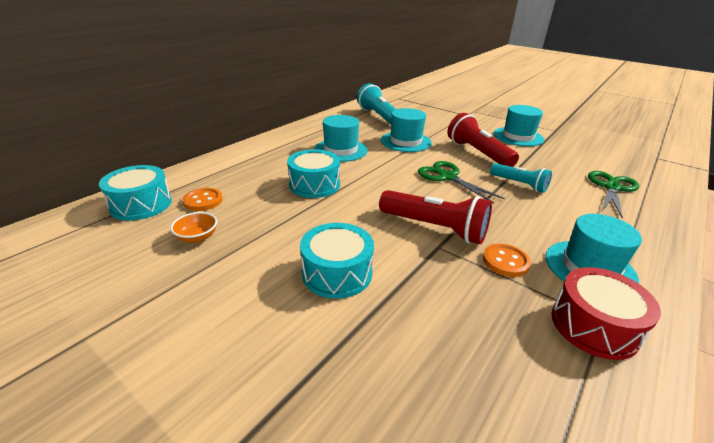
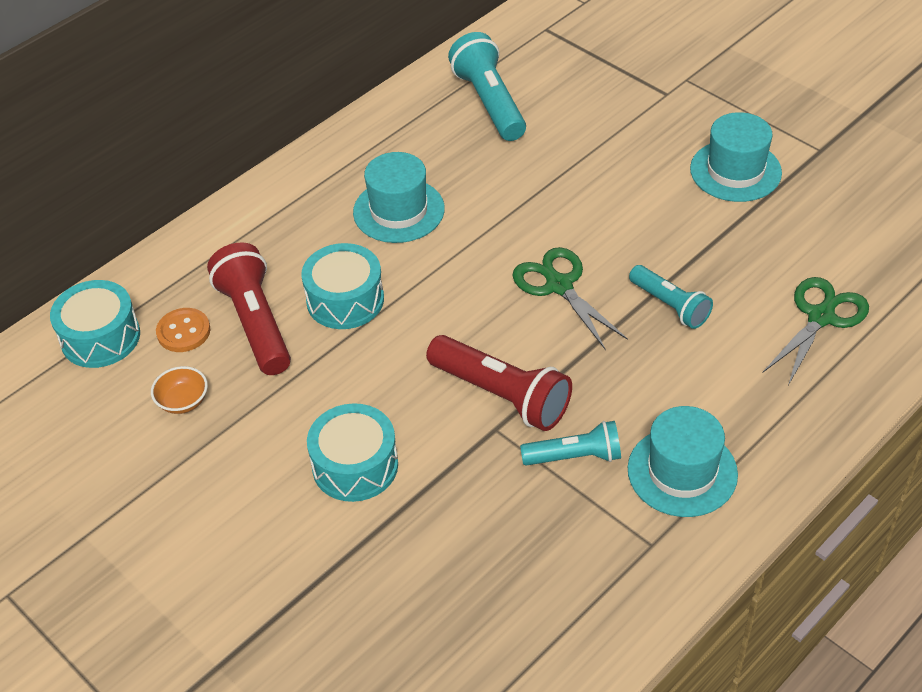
camera: 10 degrees right, 15 degrees up
turquoise hat [381,108,432,152] -> none
red flashlight [447,113,519,167] -> red flashlight moved to [207,242,291,375]
orange button [483,244,531,277] -> turquoise flashlight [520,421,621,466]
red drum [552,267,661,360] -> none

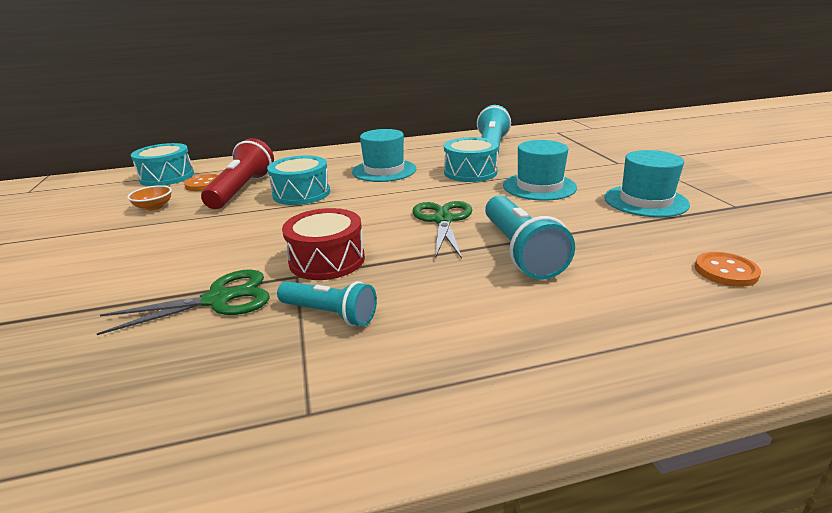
camera: 30 degrees right, 20 degrees down
turquoise drum [307,403,398,502] -> turquoise drum moved to [444,137,499,182]
red flashlight [426,335,572,431] -> red drum [282,208,365,280]
turquoise hat [628,406,738,517] -> turquoise hat moved to [503,140,577,201]
turquoise flashlight [629,265,713,329] -> turquoise flashlight [485,195,575,280], size x1.59
green scissors [763,277,869,385] -> green scissors moved to [97,269,270,335]
none -> orange button [695,252,761,287]

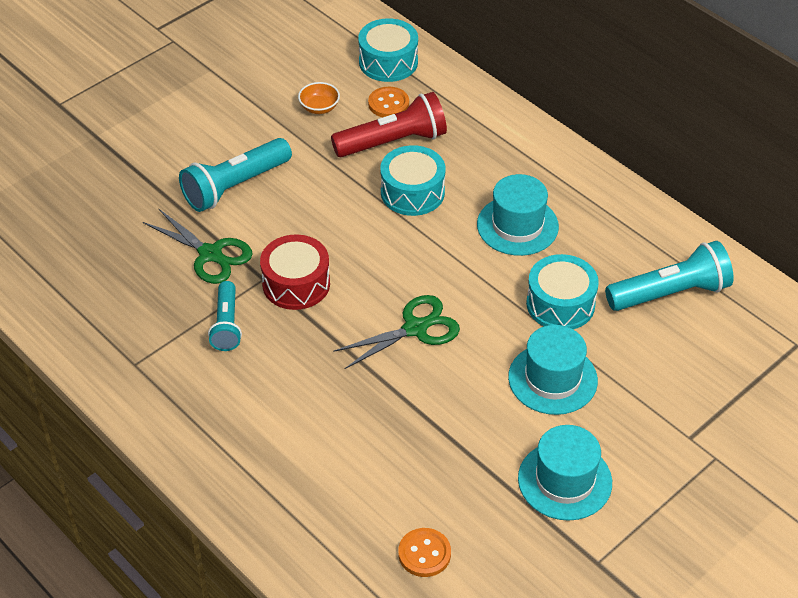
camera: 60 degrees right, 20 degrees up
turquoise flashlight [485,195,575,280] -> turquoise flashlight moved to [179,138,292,212]

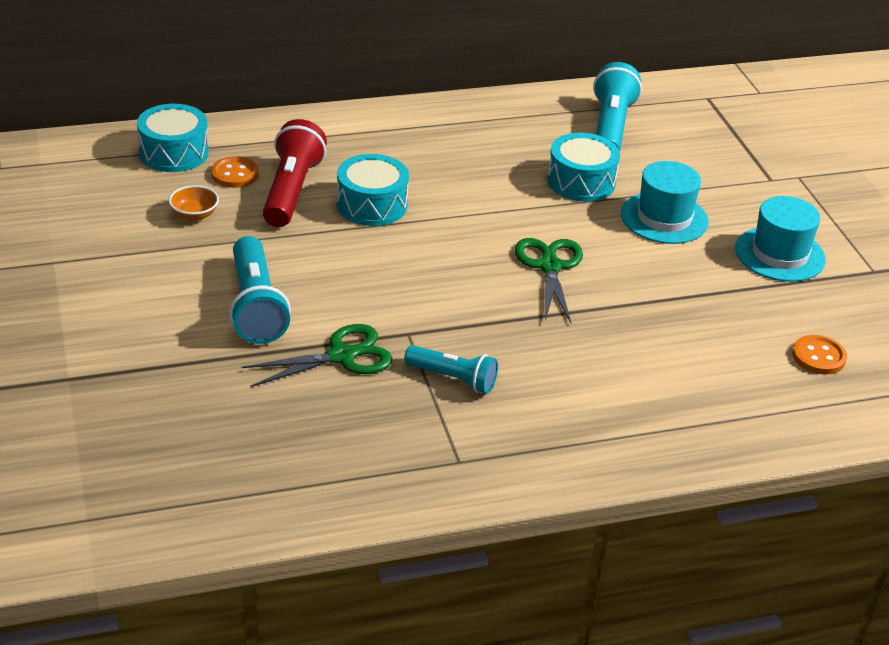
camera: 65 degrees left, 10 degrees down
red drum [260,234,330,310] -> none
turquoise hat [477,174,559,256] -> none

